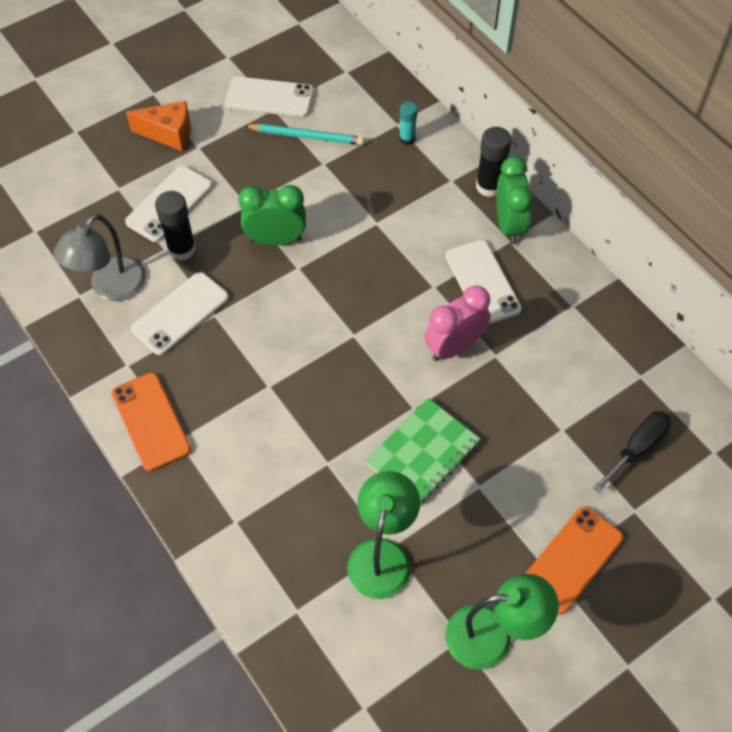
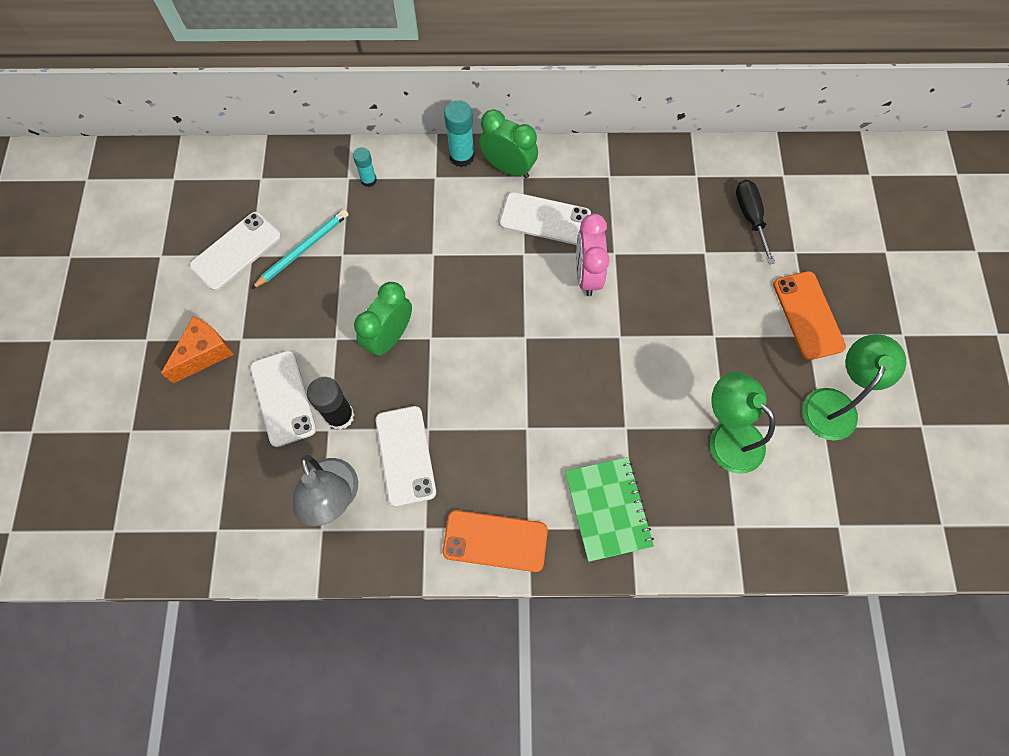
camera: 55 degrees left, 10 degrees up
green notebook [365,398,480,503] -> green notebook moved to [565,457,654,562]
black glue stick [476,127,512,197] -> turquoise glue stick [444,100,475,167]

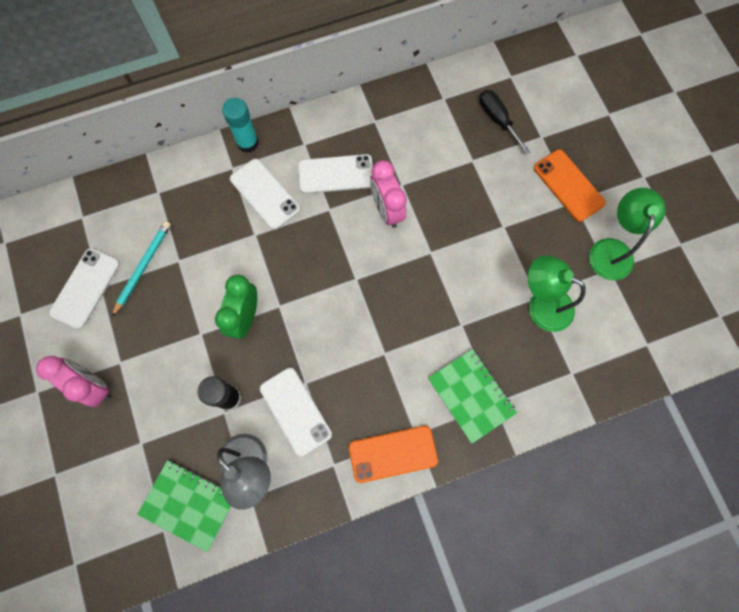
camera: 20 degrees left, 5 degrees up
orange cheese [161,316,234,384] -> pink clock [36,356,110,407]
white phone [250,350,316,447] -> white phone moved to [230,159,300,230]
turquoise glue stick [353,147,377,187] -> none
green clock [479,109,538,178] -> none
none -> green notebook [137,460,231,552]

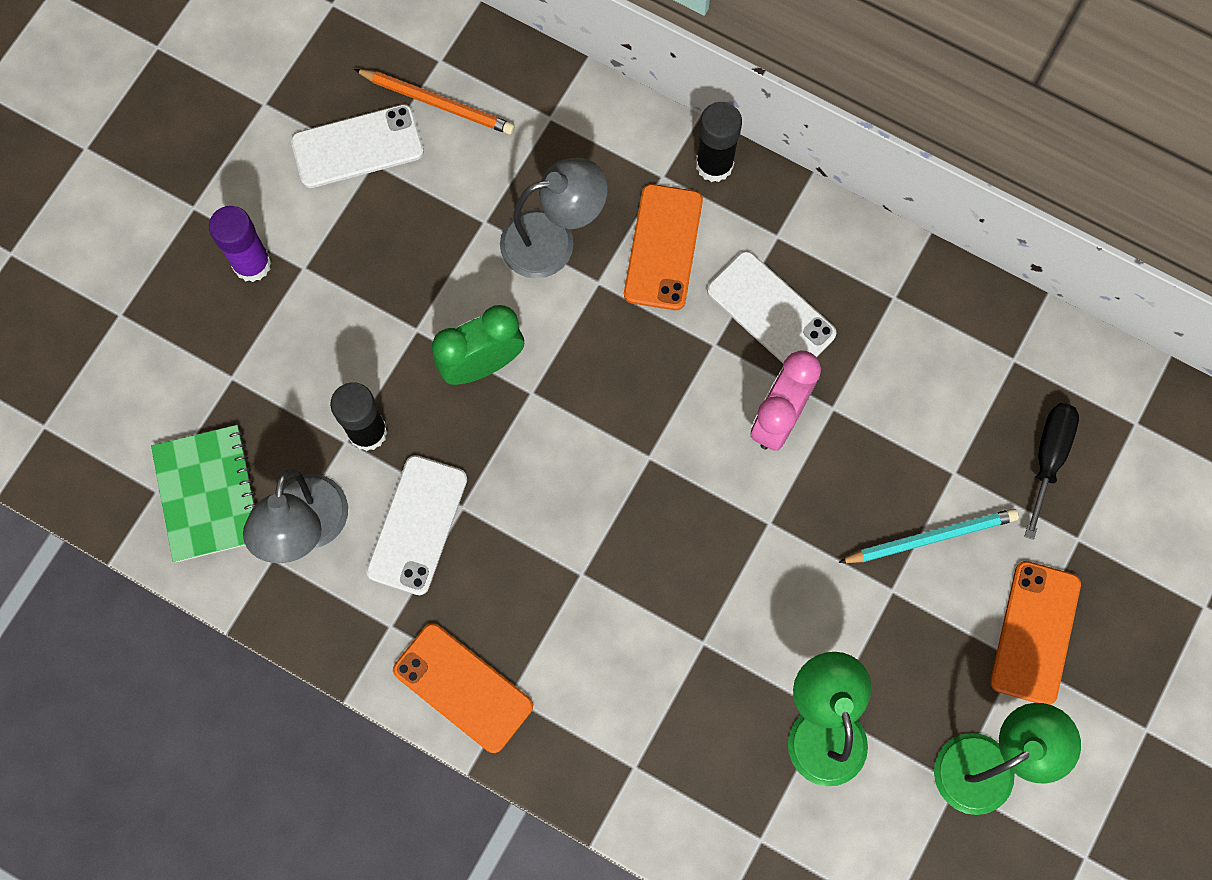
camera: 50 degrees right, 0 degrees up
pink clock [36,356,110,407] -> purple glue stick [209,206,272,282]
turquoise pencil [112,221,171,317] -> turquoise pencil moved to [838,509,1019,563]
turquoise glue stick [222,98,259,153] -> black glue stick [696,102,742,182]
white phone [230,159,300,230] -> orange phone [624,184,703,310]
green notebook [428,349,517,444] -> none
none -> orange pencil [354,69,515,135]
none -> grey lamp [500,158,608,279]

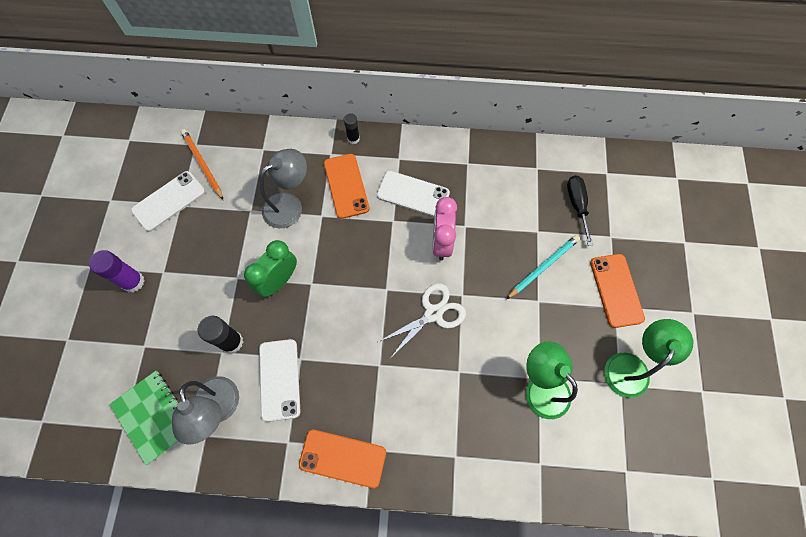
camera: 25 degrees left, 5 degrees down
orange pencil [354,69,515,135] -> orange pencil turned 120 degrees counterclockwise [181,129,223,200]
black glue stick [696,102,742,182] -> black glue stick [344,113,360,144], size x0.63
none -> white scissors [378,283,466,357]

